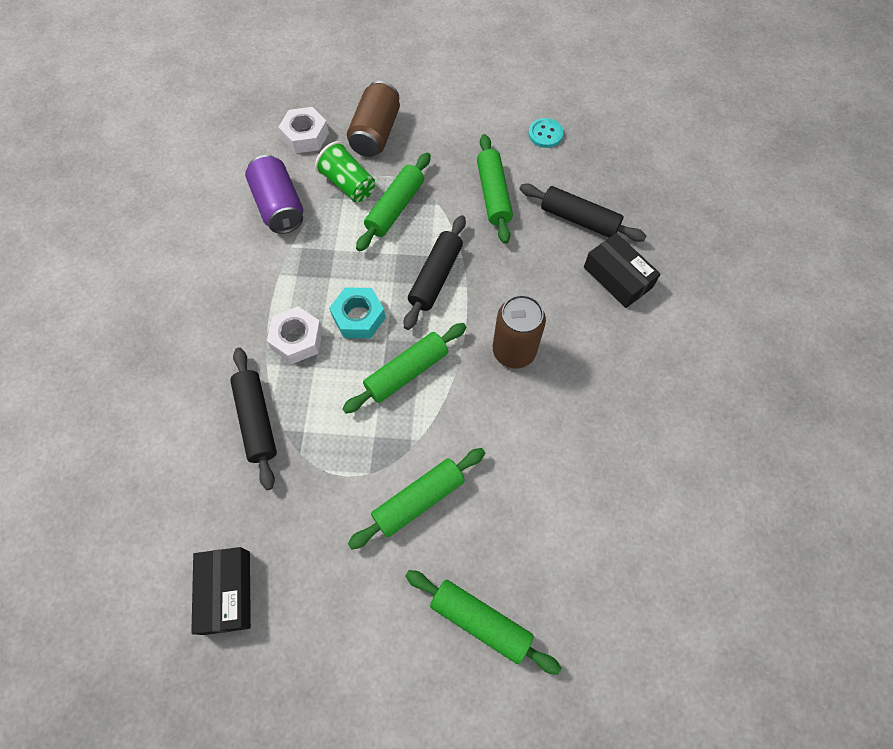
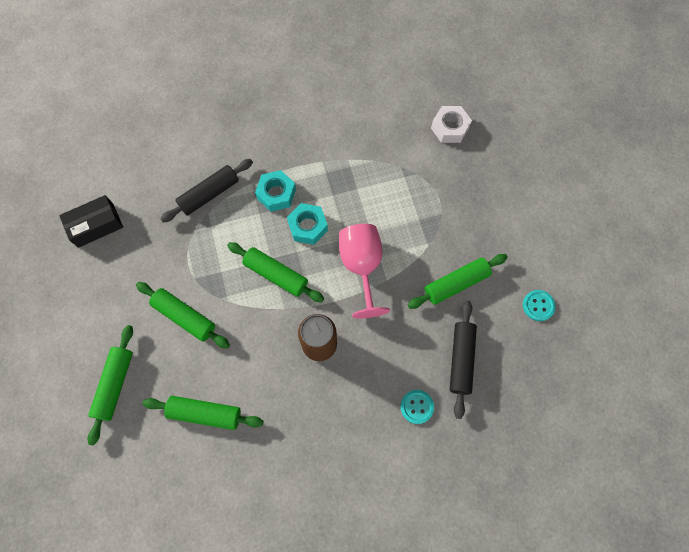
camera: 70 degrees right, 5 degrees up
purple can [245,155,303,234] -> none
white nut [267,306,323,364] -> turquoise nut [255,170,296,212]
green cup [315,141,375,202] -> none
brown can [347,81,400,157] -> none
green rolling pin [356,153,431,251] -> green rolling pin moved to [143,396,263,430]
black rolling pin [404,215,466,330] -> pink goblet [339,224,390,319]
black box [584,233,661,308] -> turquoise button [400,390,434,424]

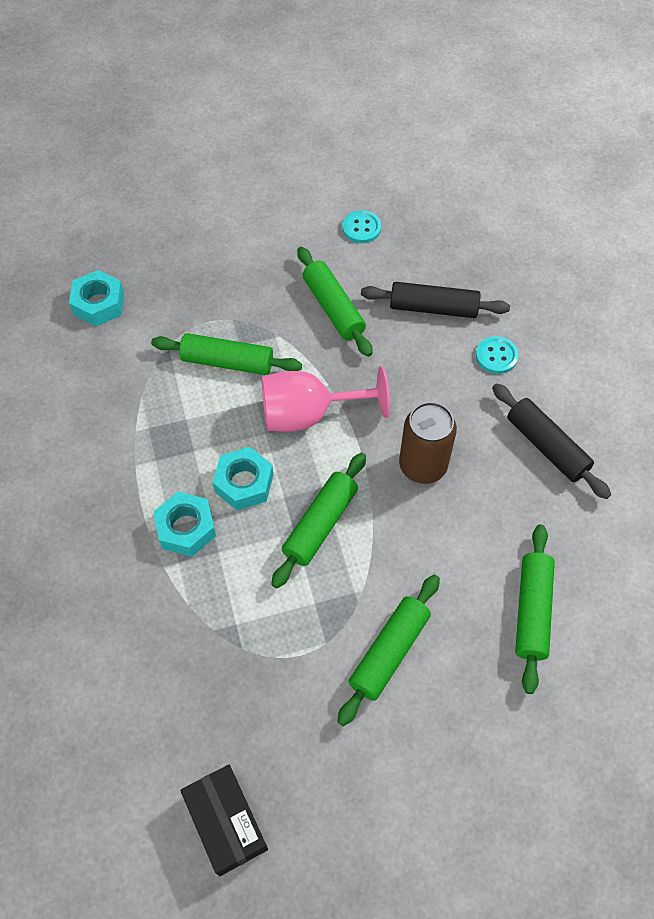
camera: 90 degrees left, 10 degrees down
green rolling pin [87,325,133,446] -> green rolling pin moved to [151,333,302,375]
black rolling pin [160,159,253,223] -> black rolling pin moved to [492,383,611,499]
white nut [431,106,472,143] -> turquoise nut [69,270,124,326]

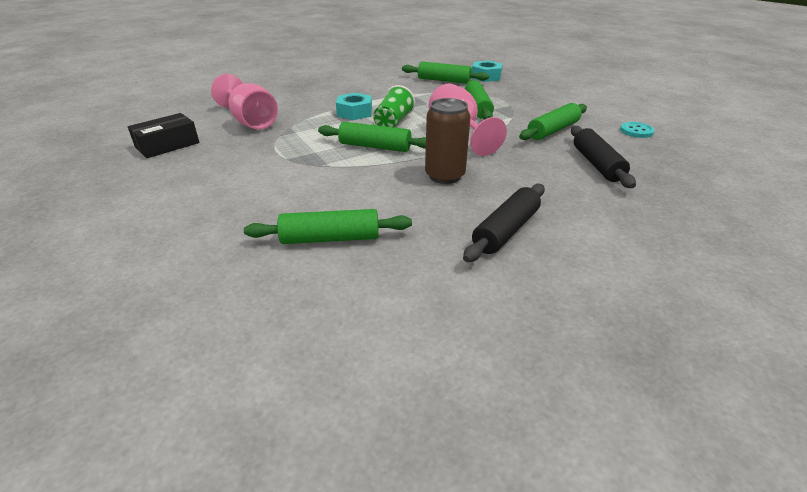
camera: 75 degrees right, 25 degrees down
turquoise nut [213,447,273,511] -> green cup [373,85,415,128]
green rolling pin [337,575,440,726] -> green rolling pin moved to [402,62,489,84]
turquoise button [476,336,518,374] -> none
none -> pink goblet [211,74,278,129]

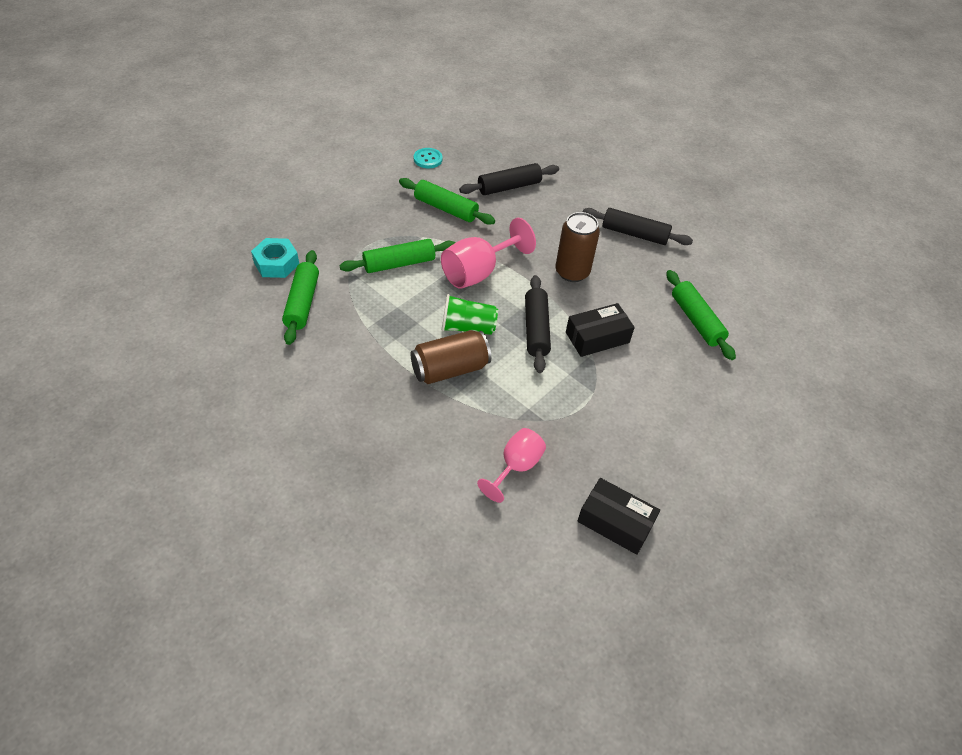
camera: 110 degrees left, 15 degrees up
pink goblet [211,74,278,129] -> pink goblet [477,428,546,503], size x0.66
green rolling pin [318,122,426,152] -> black rolling pin [525,275,551,373]
turquoise nut [336,93,372,120] -> brown can [410,330,491,384]
none -> black box [566,303,635,357]

